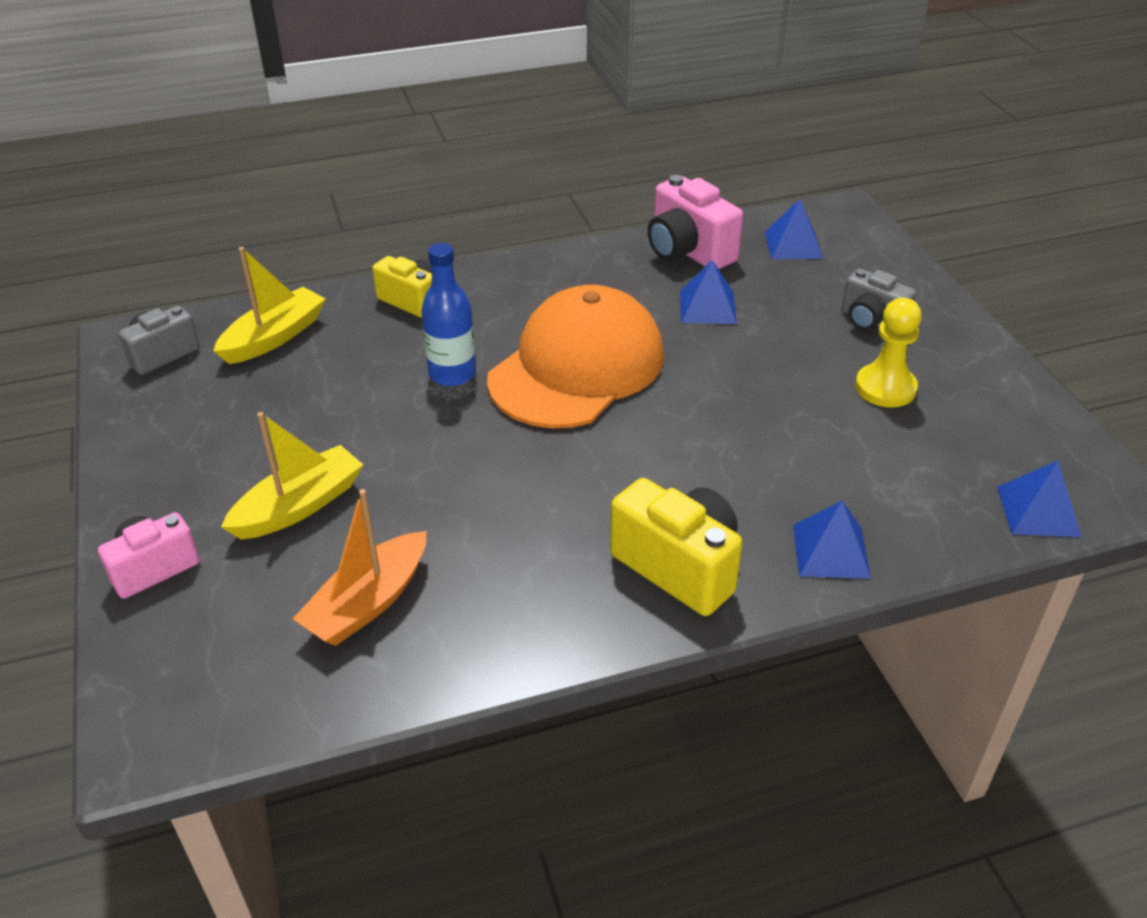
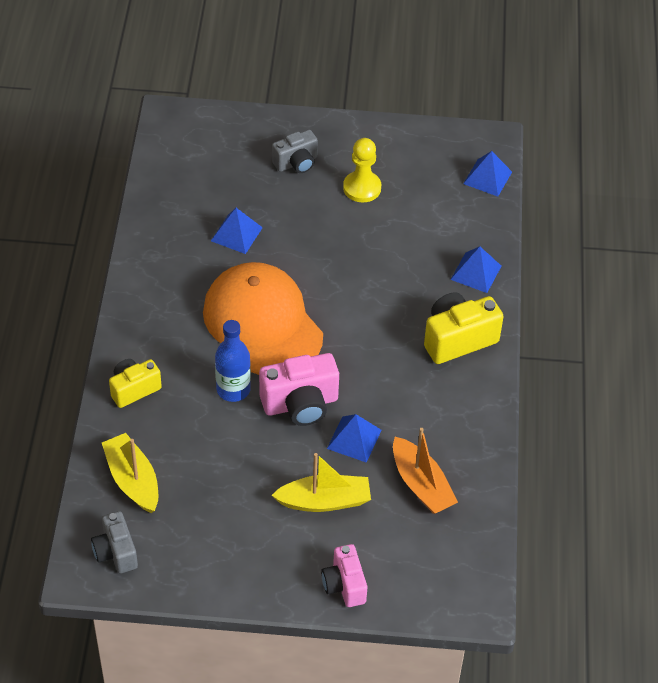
camera: 70 degrees left, 10 degrees up
yellow boat [221,412,363,539] -> yellow boat turned 105 degrees clockwise [272,453,371,512]
pink camera [648,175,743,269] -> pink camera moved to [259,353,339,426]
blue pyramid [765,199,823,259] -> blue pyramid moved to [327,414,382,463]

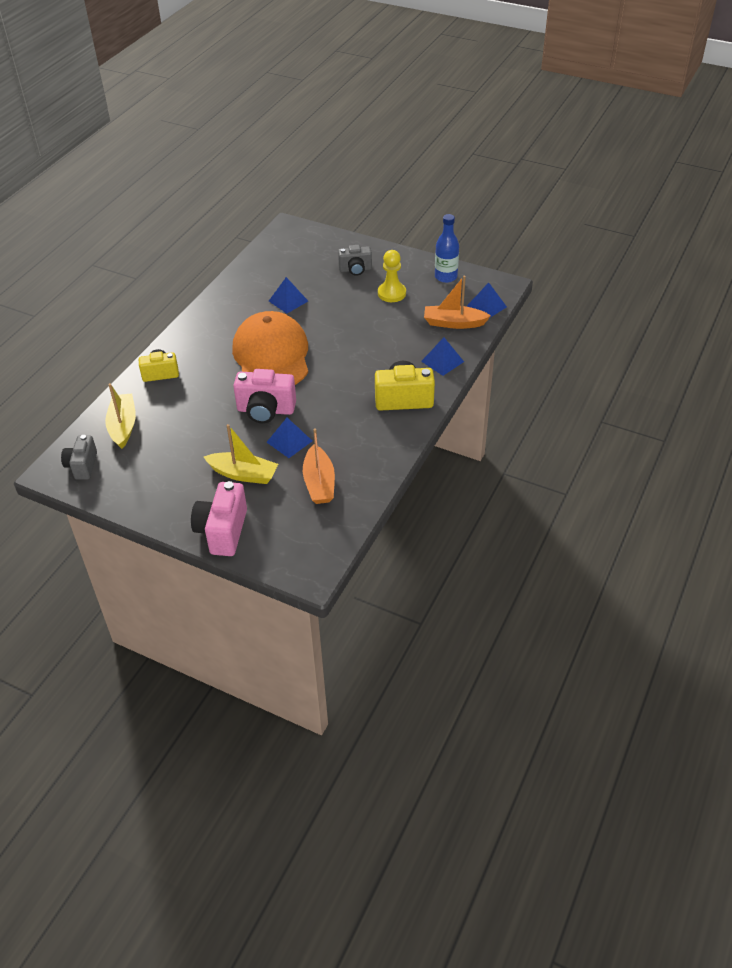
camera: 25 degrees right, 5 degrees down
blue bottle [215,320,251,402] -> blue bottle moved to [435,214,459,283]
pink camera [321,544,367,607] -> pink camera [191,481,247,556], size x1.53
none -> orange boat [424,275,491,329]

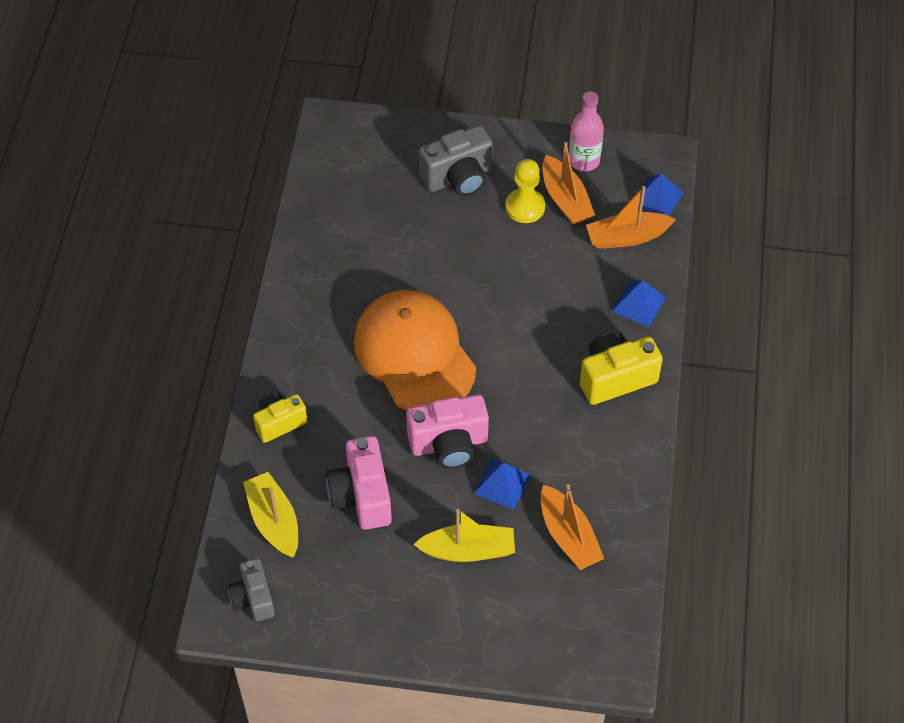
camera: 20 degrees left, 10 degrees up
pink camera [191,481,247,556] -> pink camera moved to [326,436,392,530]
blue pyramid [269,277,308,313] -> none
grey camera [338,245,372,276] -> grey camera [419,125,493,196], size x1.53
blue bottle [435,214,459,283] -> pink bottle [569,91,604,172]
none -> orange boat [543,142,595,225]

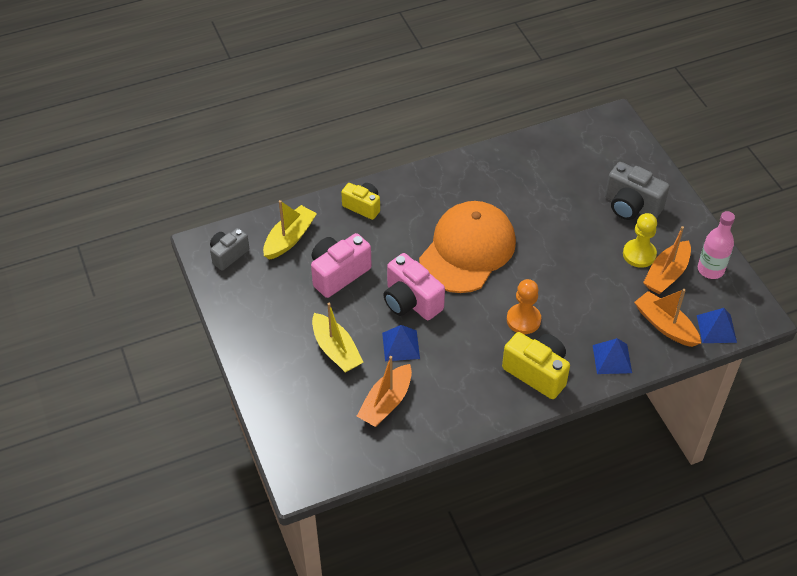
camera: 60 degrees right, 5 degrees down
none -> orange pawn [507,279,541,334]

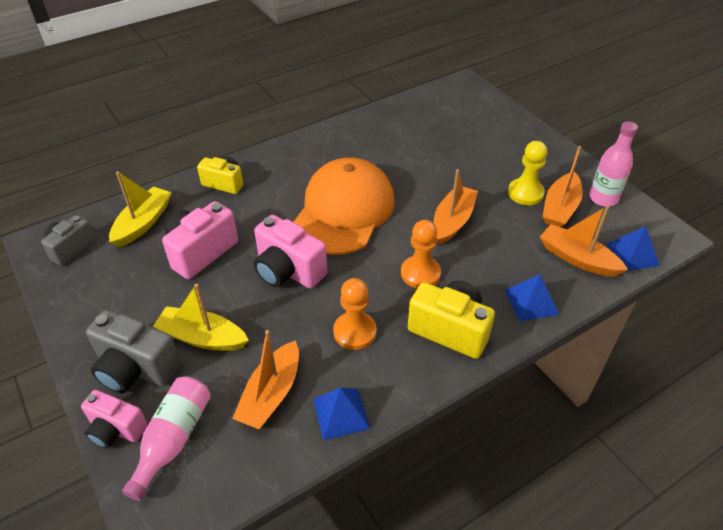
camera: 10 degrees left, 5 degrees down
yellow boat [312,303,363,373] -> yellow boat turned 150 degrees clockwise [153,284,249,351]
blue pyramid [382,325,420,361] -> blue pyramid moved to [313,388,370,441]
grey camera [605,162,670,220] -> grey camera moved to [86,310,181,394]
none -> pink camera [81,390,148,449]
none -> pink bottle [122,376,211,501]
none -> orange pawn [333,278,377,350]
none -> orange boat [434,169,478,245]

